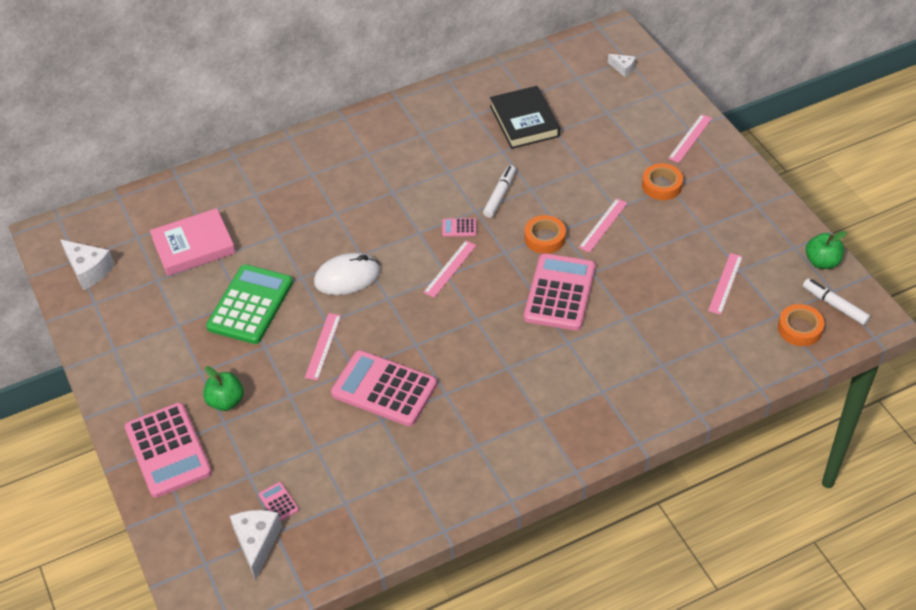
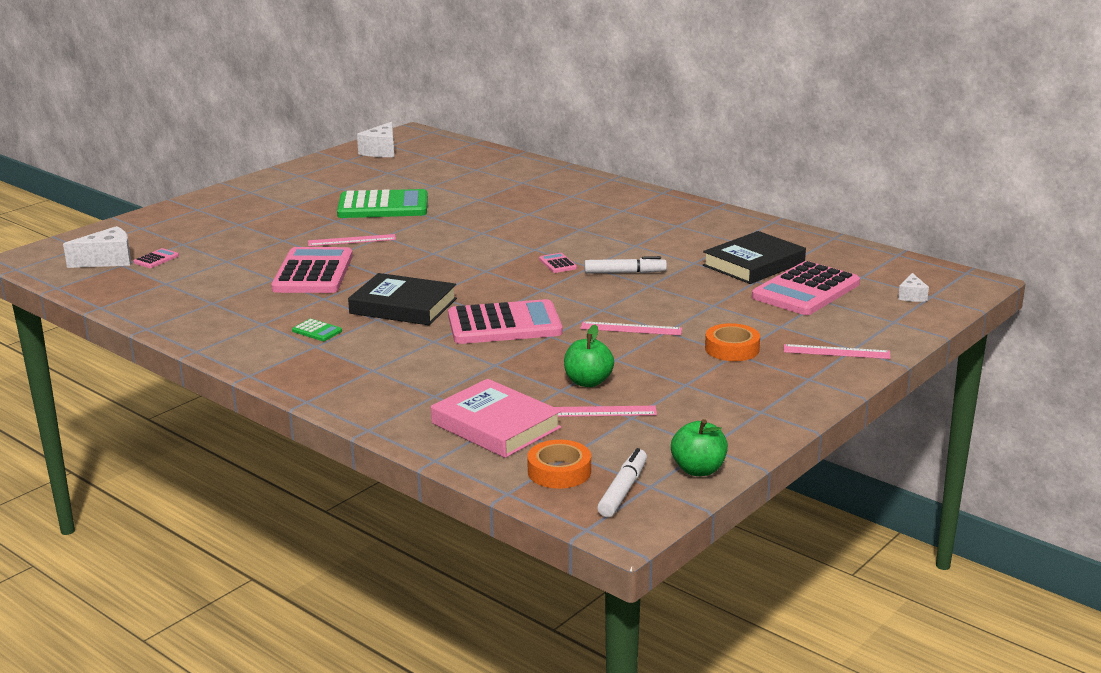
camera: 65 degrees right, 25 degrees down
pink calculator [125,403,212,498] -> pink calculator moved to [752,261,860,315]
pink book [150,208,236,276] -> pink book moved to [431,379,561,458]
green apple [203,366,244,411] -> green apple moved to [564,324,614,387]
white mouse [314,253,380,295] -> none
pink ruler [423,240,476,298] -> none
orange tape [525,215,566,254] -> none
none -> green calculator [292,319,342,341]
none -> black book [348,273,457,325]

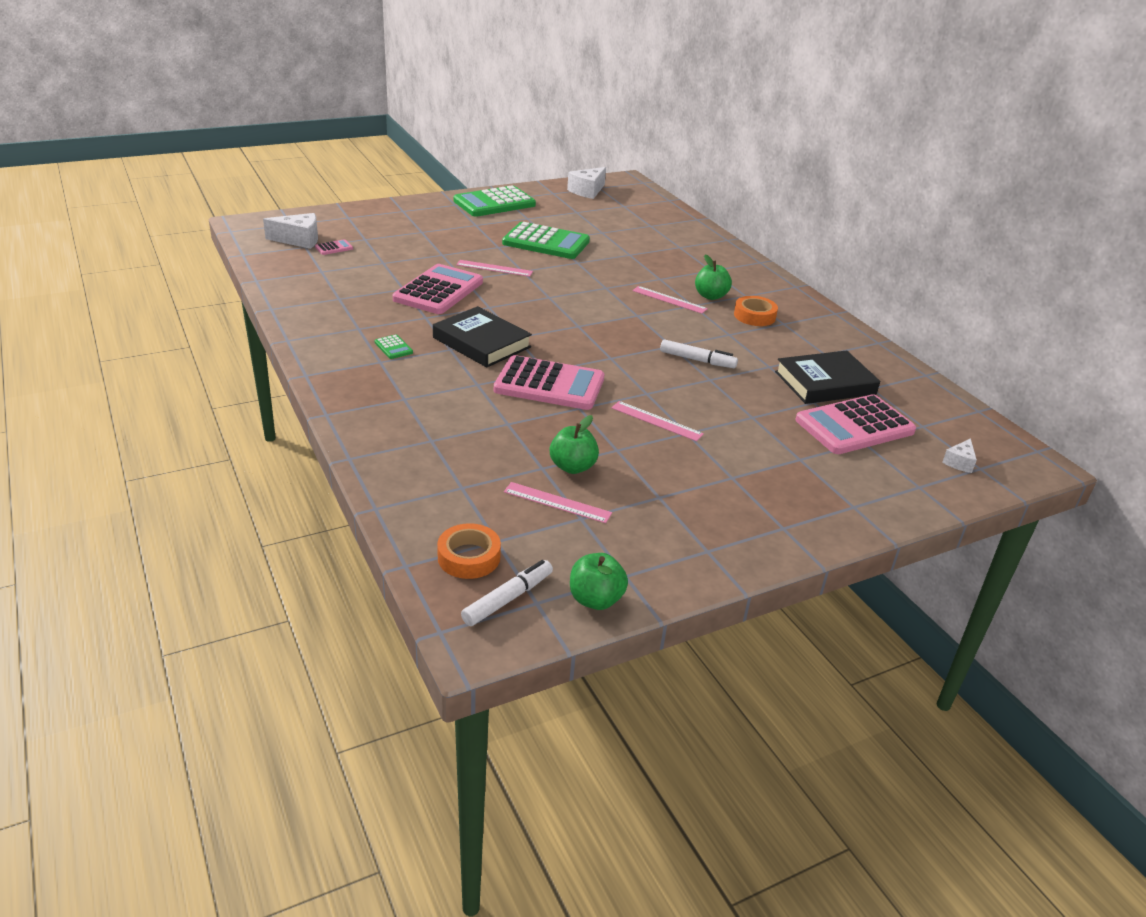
camera: 20 degrees right, 10 degrees up
pink book [431,379,561,458] -> none
pink calculator [539,253,577,273] -> none
orange tape [705,323,760,361] -> orange tape moved to [734,296,778,326]
pink ruler [784,344,891,359] -> pink ruler moved to [632,286,708,314]
none -> green calculator [453,185,536,217]
none -> green apple [695,254,732,300]

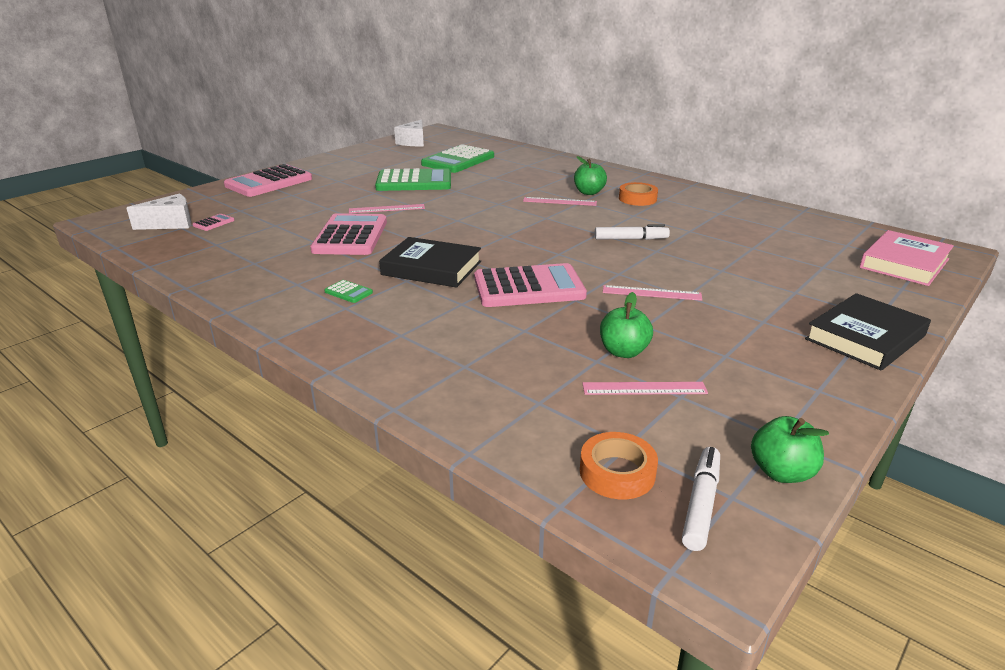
camera: 20 degrees left, 5 degrees down
green calculator [453,185,536,217] -> green calculator moved to [421,144,494,173]
black book [775,350,880,404] -> black book moved to [805,293,931,371]
pink calculator [795,394,916,454] -> pink calculator moved to [224,164,312,197]
white cheese [942,438,977,473] -> pink book [860,230,954,286]

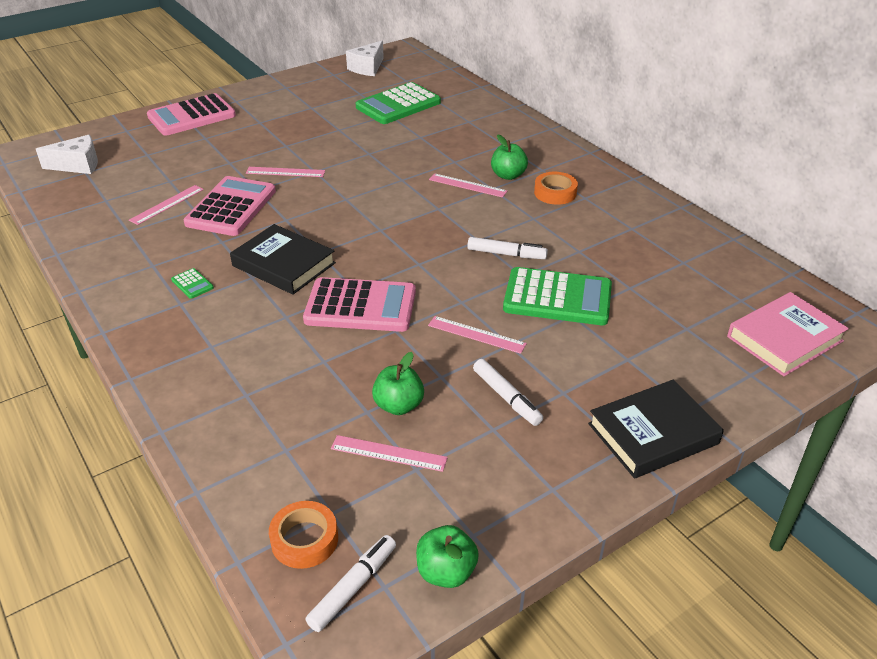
camera: 15 degrees right, 10 degrees up
pink calculator [193,214,235,231] -> none
green calculator [375,168,451,191] -> green calculator moved to [503,267,612,325]
none -> pink ruler [129,185,204,225]
none -> white marker [473,359,543,426]

